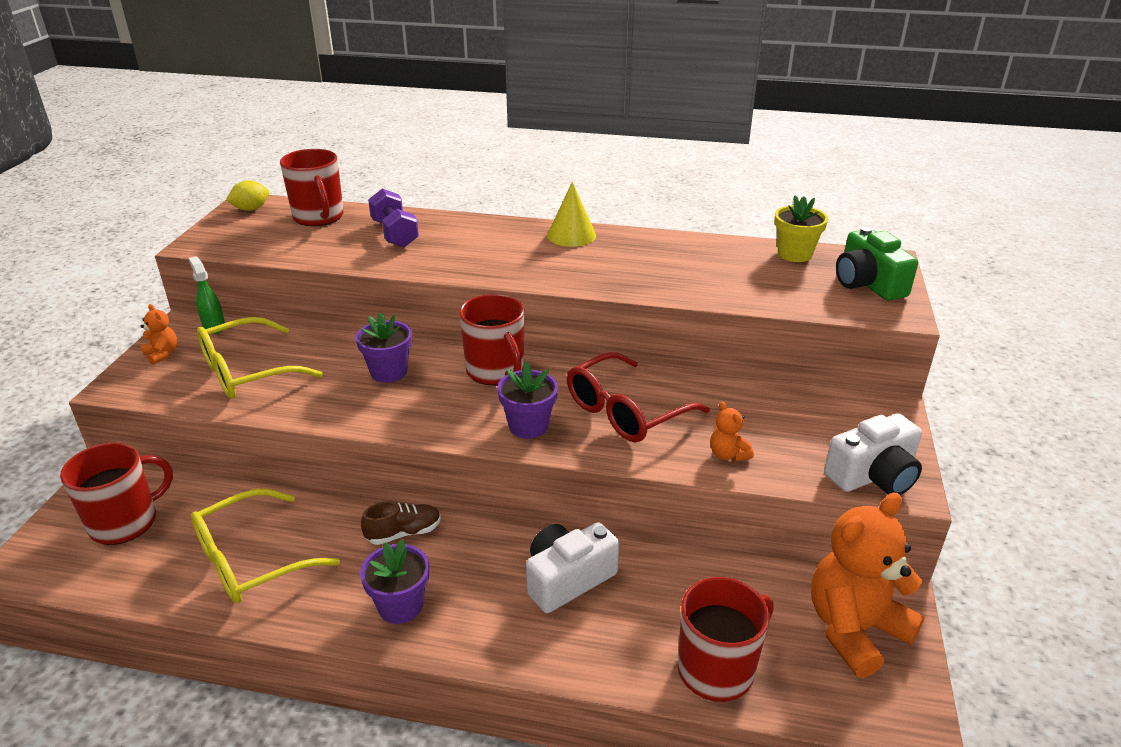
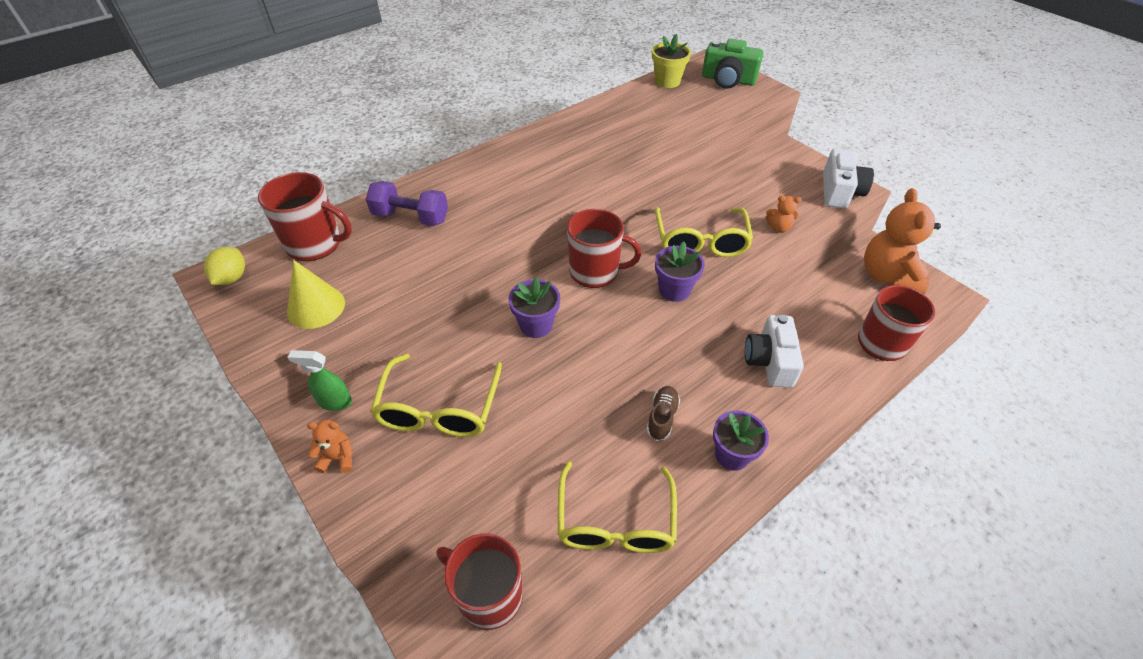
camera: 50 degrees left, 15 degrees up
red mug [60,442,173,545] -> red mug turned 60 degrees counterclockwise [437,533,523,630]
yellow cone [547,182,596,247] -> yellow cone moved to [287,260,345,329]
red glasses [567,352,710,442] -> yellow glasses [655,207,753,257]

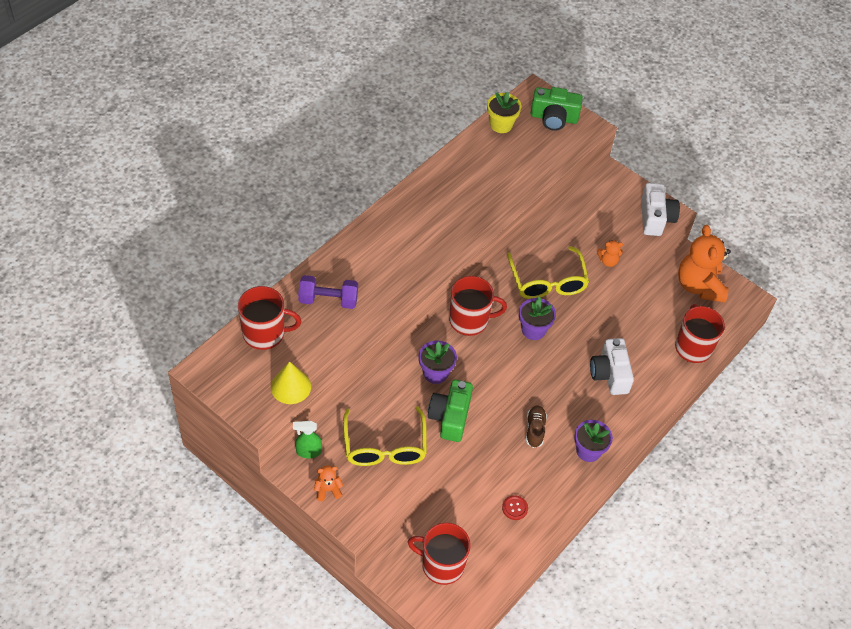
camera: 15 degrees left, 5 degrees up
yellow lemon [204,247,245,285] -> none
yellow glasses [558,461,677,553] -> red button [502,495,528,520]
none -> green camera [428,380,473,442]

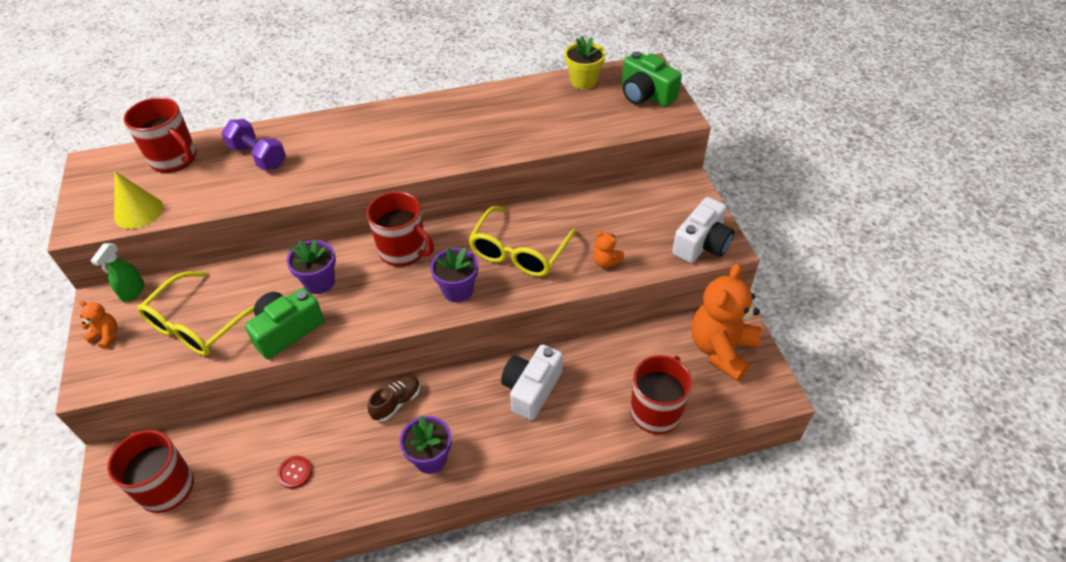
camera: 40 degrees right, 5 degrees down
green spray bottle [293,421,322,458] -> green spray bottle turned 105 degrees counterclockwise [90,243,144,302]

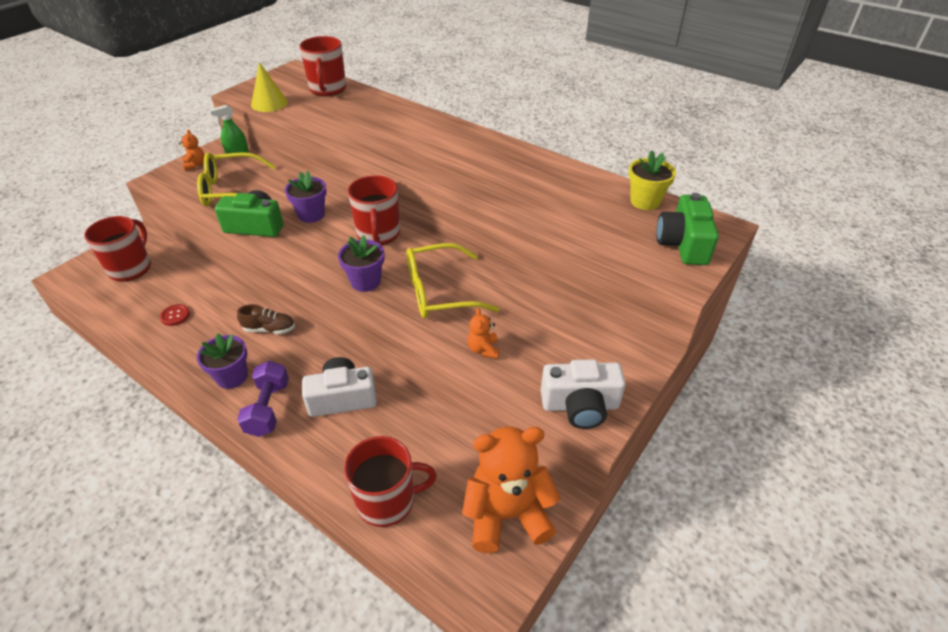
camera: 50 degrees right, 5 degrees down
purple dumbbell [221,119,286,170] -> purple dumbbell moved to [237,361,289,437]

